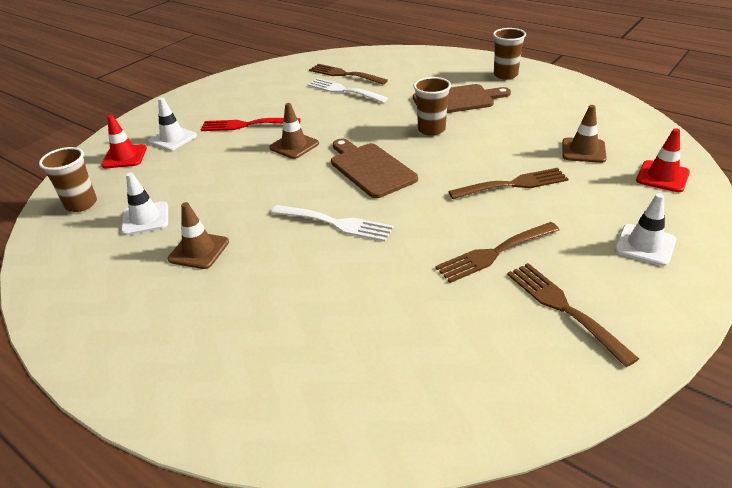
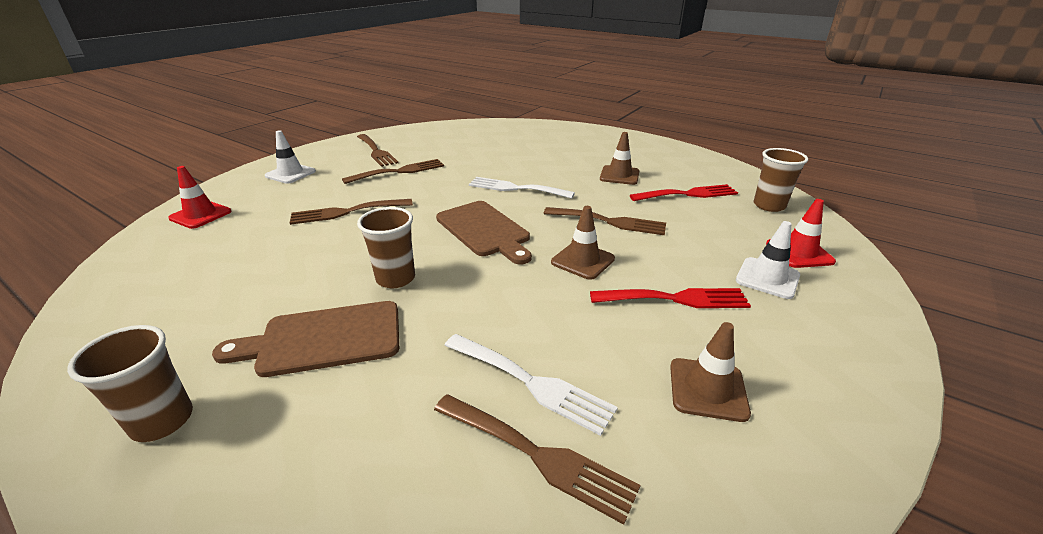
camera: 175 degrees right, 5 degrees down
white traffic cone [121,172,168,235] -> red fork [630,184,738,201]
brown traffic cone [562,105,607,163] -> brown traffic cone moved to [670,322,751,422]
none -> brown fork [544,207,666,235]

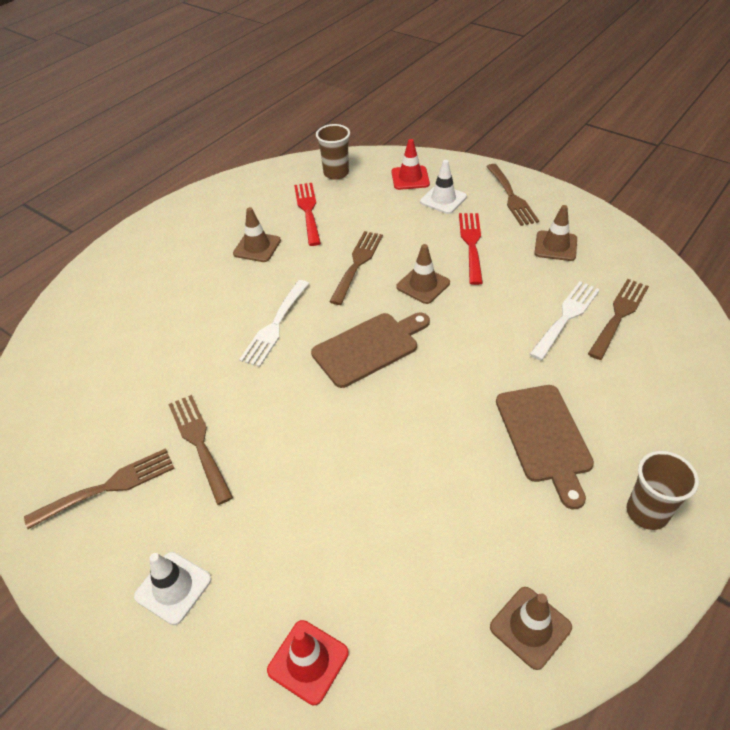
camera: 85 degrees left, 15 degrees up
brown fork [290,199,413,225] -> brown fork moved to [486,164,539,226]
brown cup [357,207,415,288] -> none
none -> brown traffic cone [490,587,572,670]

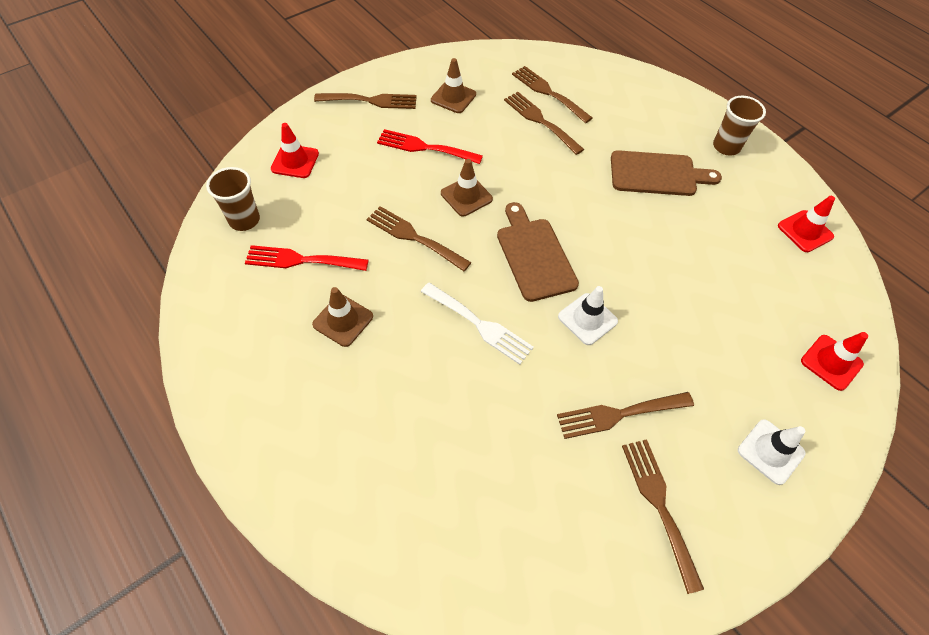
camera: 80 degrees left, 10 degrees up
white traffic cone [420,160,467,214] -> white traffic cone moved to [558,286,618,345]
brown traffic cone [490,587,572,670] -> red traffic cone [778,196,835,252]
white fork [529,281,600,361] -> brown fork [504,92,584,155]

